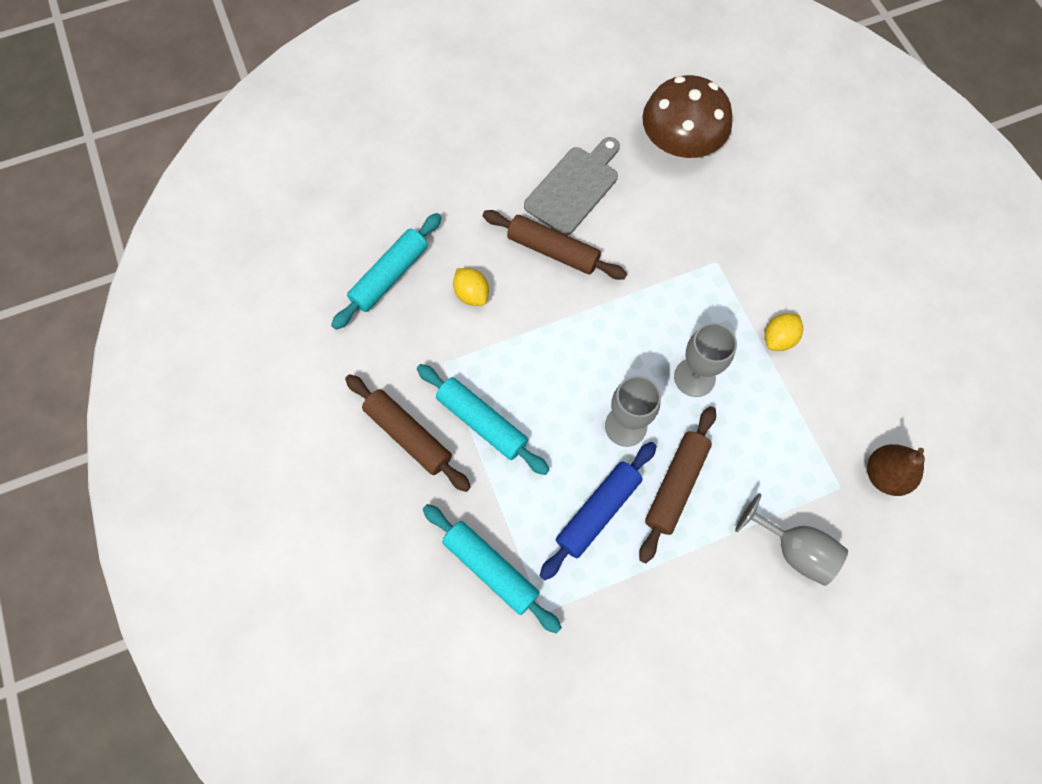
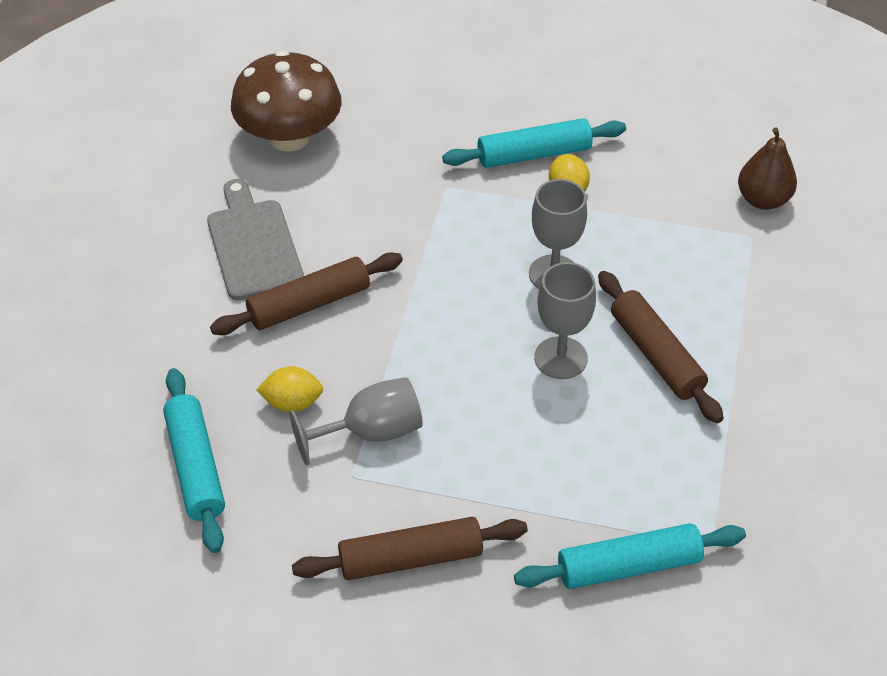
camera: 55 degrees left, 20 degrees down
turquoise rolling pin [417,364,549,475] -> turquoise rolling pin moved to [442,118,626,168]
blue rolling pin [540,442,657,580] -> none
grey goblet [735,493,848,586] -> grey goblet moved to [289,377,423,465]

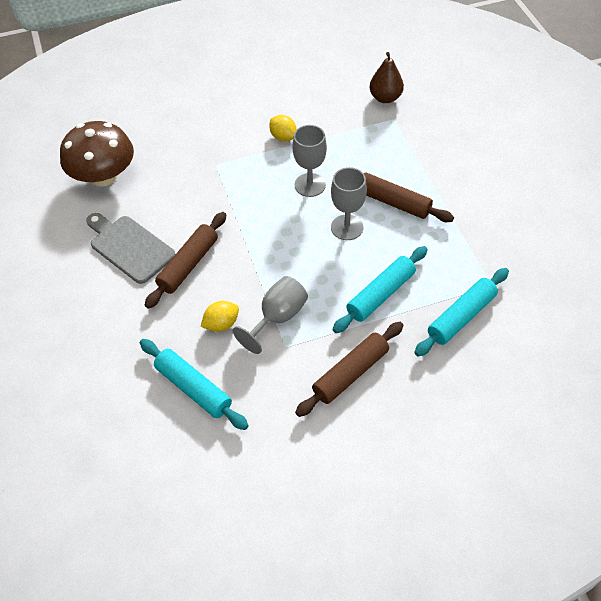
camera: 30 degrees left, 5 degrees up
turquoise rolling pin [442,118,626,168] -> turquoise rolling pin moved to [333,246,428,333]

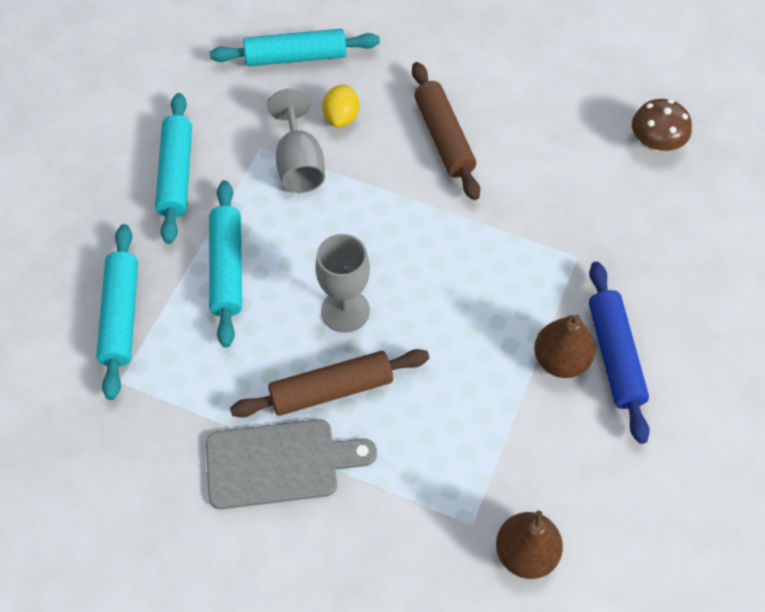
camera: 130 degrees right, 5 degrees up
brown mushroom [60,121,134,186] -> brown mushroom [632,99,692,151], size x0.57
grey cutting board [86,213,175,284] -> grey cutting board moved to [206,419,377,509]
yellow lemon [269,115,297,142] -> brown pear [534,315,595,378]
grey goblet [293,125,327,197] -> none
brown rolling pin [295,322,403,417] -> turquoise rolling pin [155,93,192,244]
none -> blue rolling pin [589,262,650,444]

